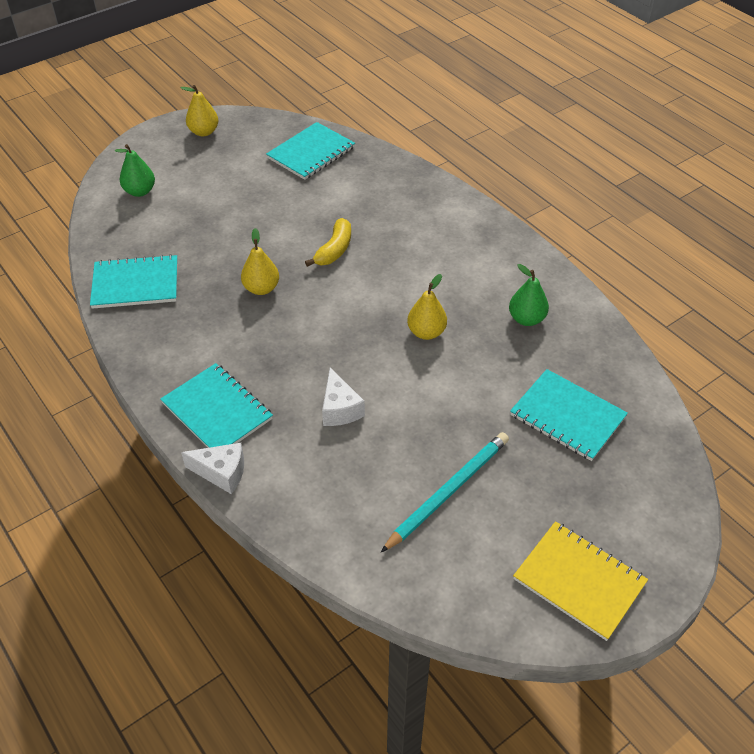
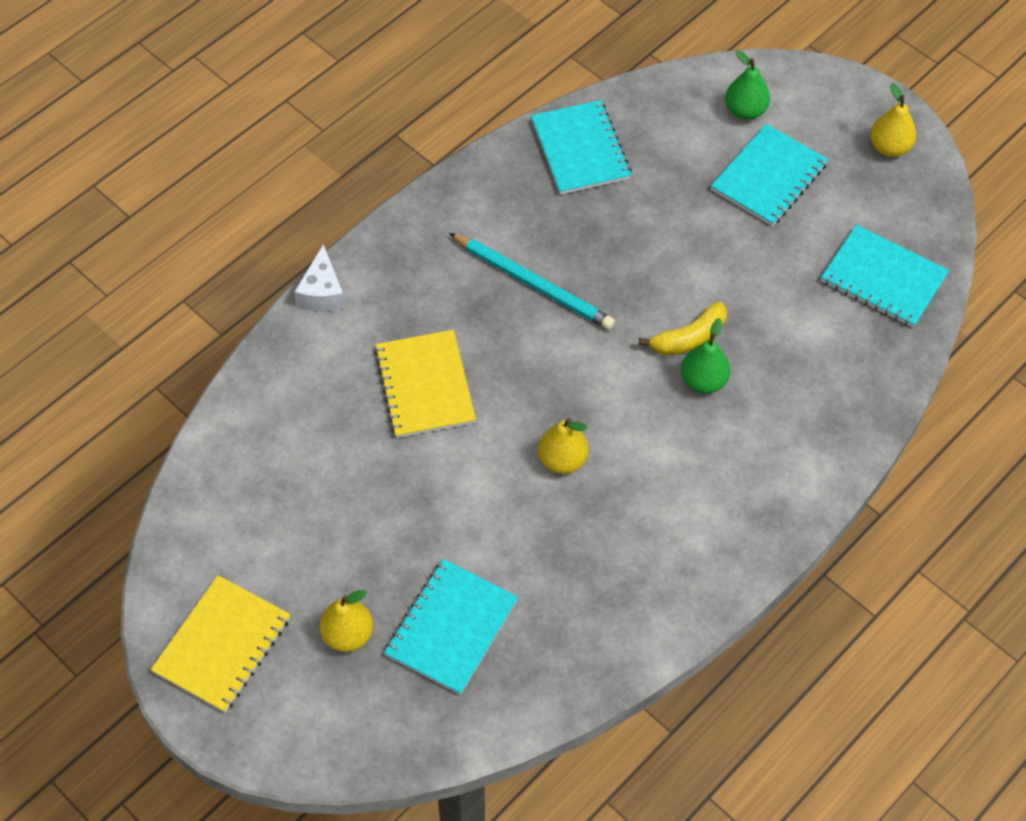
camera: 80 degrees right, 10 degrees up
turquoise notebook [160,363,273,448] -> turquoise notebook moved to [710,124,828,226]
yellow pear [241,228,279,295] -> yellow pear moved to [319,590,373,652]
yellow banana [305,218,351,267] -> yellow banana turned 45 degrees counterclockwise [638,302,727,356]
white cheese [322,368,365,426] -> yellow notebook [374,330,476,438]
turquoise pencil [381,432,509,552] -> turquoise pencil moved to [449,233,615,330]
green pear [509,264,549,326] -> green pear moved to [681,318,730,394]

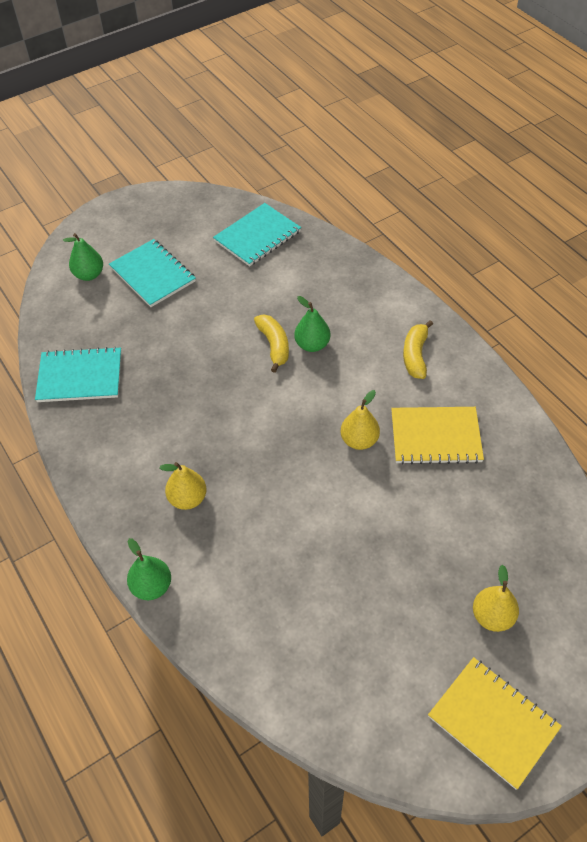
camera: 75 degrees left, 5 degrees down
white cheese [294,244,345,312] -> green pear [127,538,171,600]
yellow notebook [374,330,476,438] -> yellow notebook moved to [391,407,484,465]
turquoise notebook [384,559,518,695] -> none
turquoise pencil [449,233,615,330] -> none
yellow pear [870,83,916,157] -> yellow pear moved to [159,462,207,510]
none -> yellow banana [403,320,433,379]

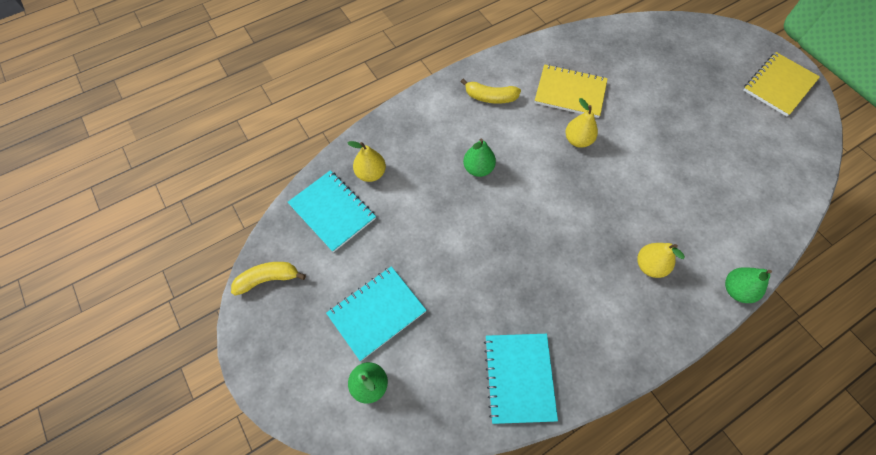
camera: 90 degrees left, 10 degrees up
yellow banana [254,315,289,373] -> yellow banana moved to [231,262,306,296]
yellow notebook [391,407,484,465] -> yellow notebook turned 75 degrees counterclockwise [534,64,608,118]
yellow pear [473,565,519,632] -> yellow pear moved to [348,141,386,182]

